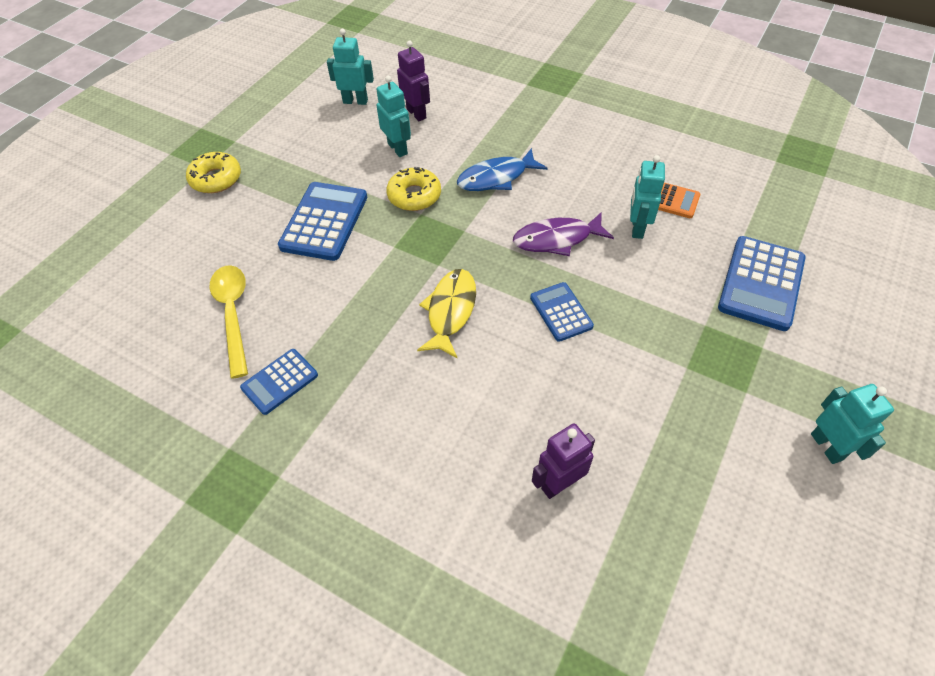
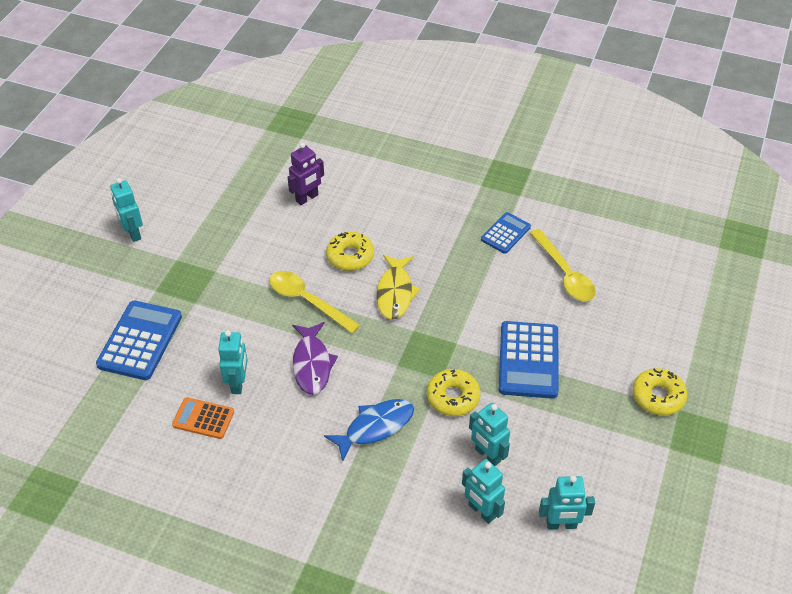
camera: 170 degrees right, 5 degrees down
purple robot [397,40,430,121] -> turquoise robot [462,459,505,524]
purple fish [513,213,614,256] -> purple fish turned 105 degrees clockwise [292,322,338,395]
blue calculator [530,282,594,342] -> yellow spoon [269,271,360,334]
none -> yellow donut [326,232,374,271]

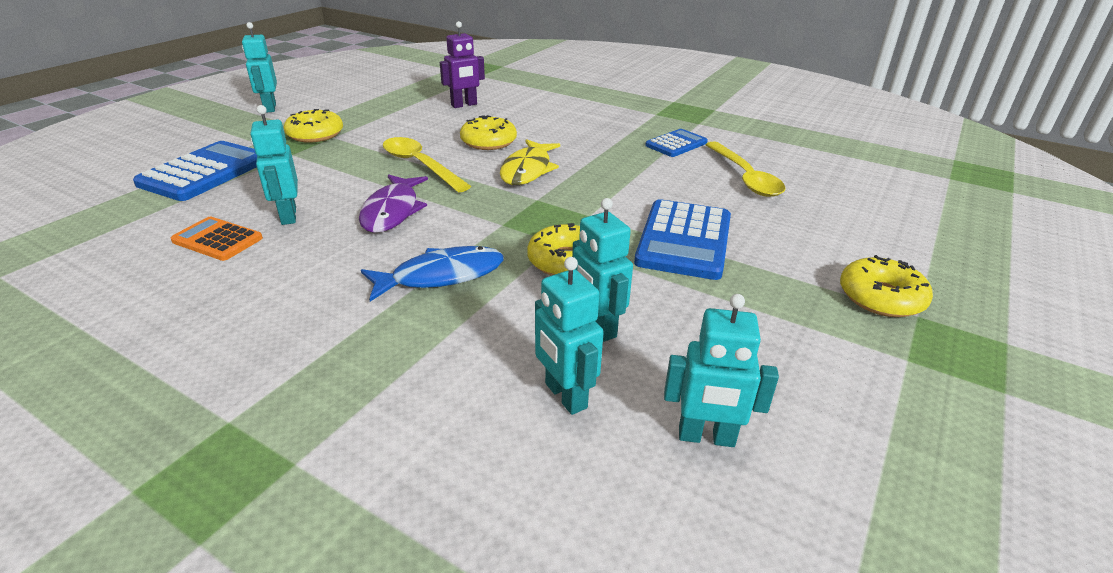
camera: 10 degrees right, 15 degrees down
turquoise robot [218,330,248,394] -> turquoise robot turned 150 degrees clockwise [251,105,298,225]
none -> yellow donut [284,109,343,143]

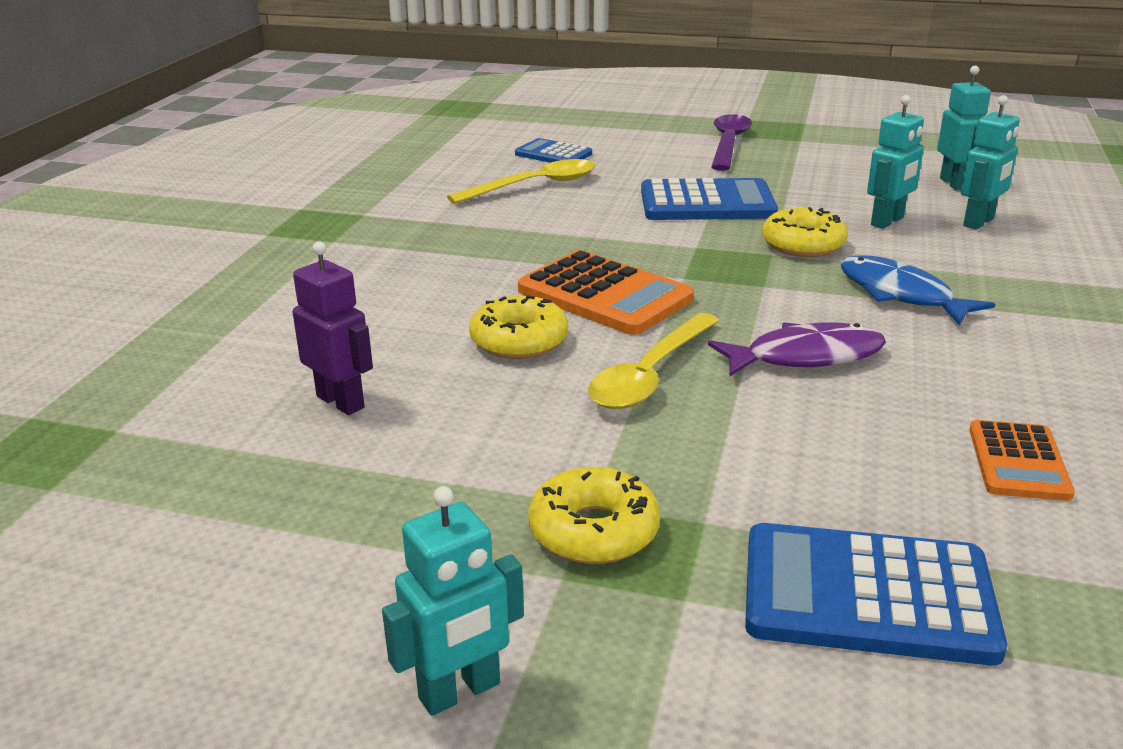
camera: 105 degrees left, 5 degrees down
turquoise robot [251,105,298,225] -> none
yellow fish [500,139,560,185] -> orange calculator [518,250,694,335]
blue calculator [645,129,708,157] -> blue calculator moved to [515,138,592,163]
yellow donut [840,255,933,317] -> purple spoon [711,114,752,171]

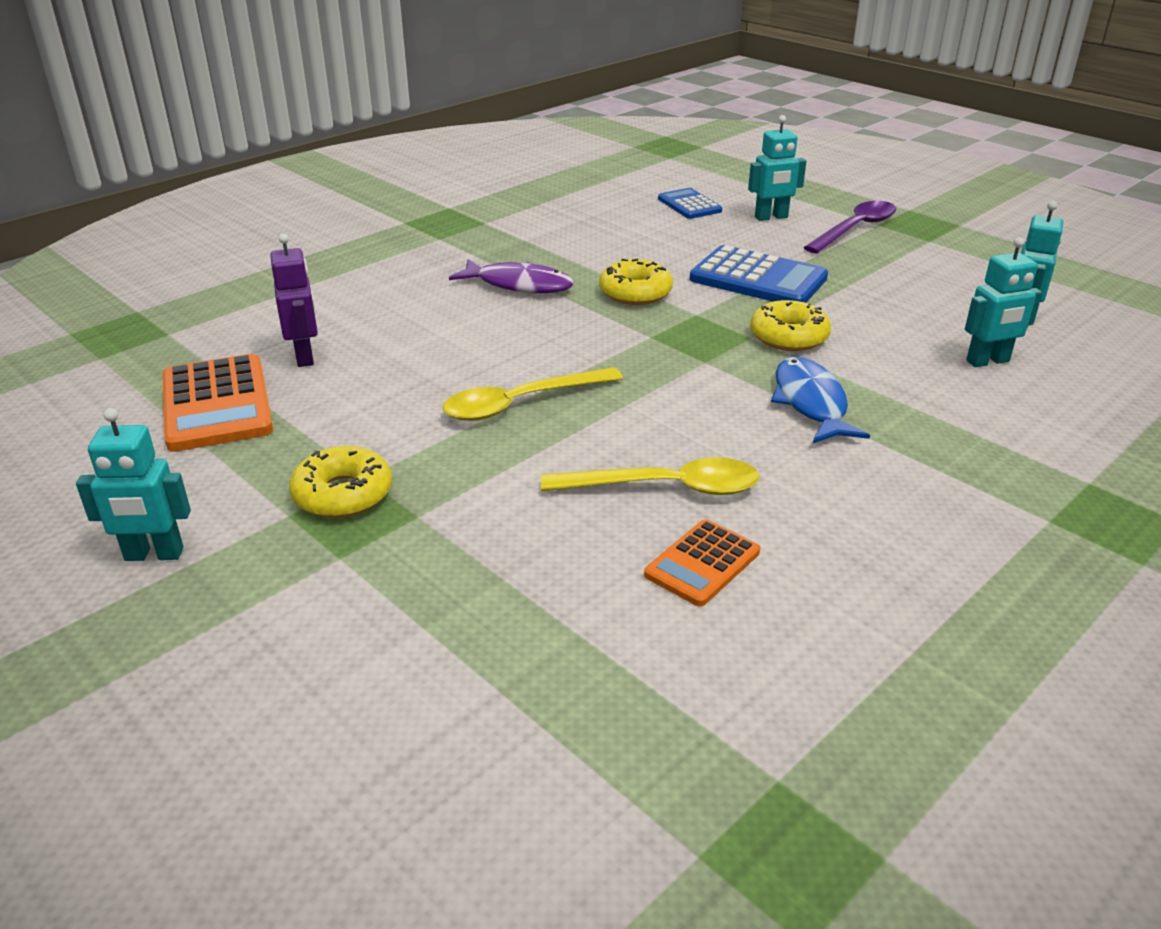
camera: 30 degrees right, 5 degrees up
yellow spoon [447,159,595,204] -> yellow spoon moved to [541,457,760,495]
yellow donut [469,295,568,359] -> yellow donut moved to [599,259,673,305]
orange calculator [518,250,694,335] -> orange calculator moved to [163,354,273,452]
purple fish [708,322,886,377] -> purple fish moved to [449,259,574,293]
blue calculator [745,523,1007,666] -> none
turquoise robot [867,95,924,229] -> turquoise robot moved to [748,115,806,221]

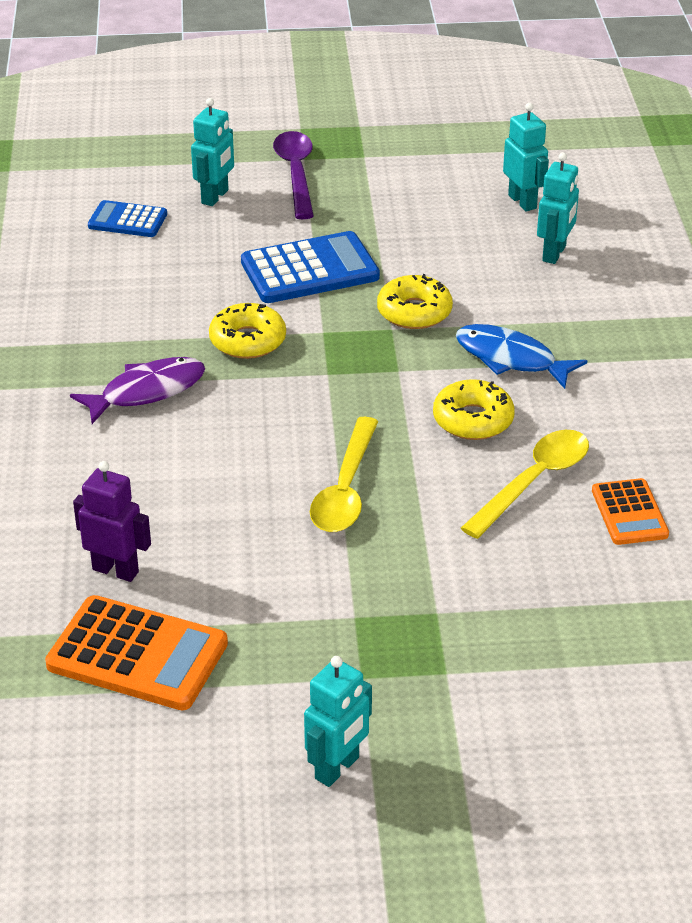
camera: 50 degrees left, 5 degrees up
yellow donut [289,446,392,518] -> yellow donut moved to [433,379,515,440]

